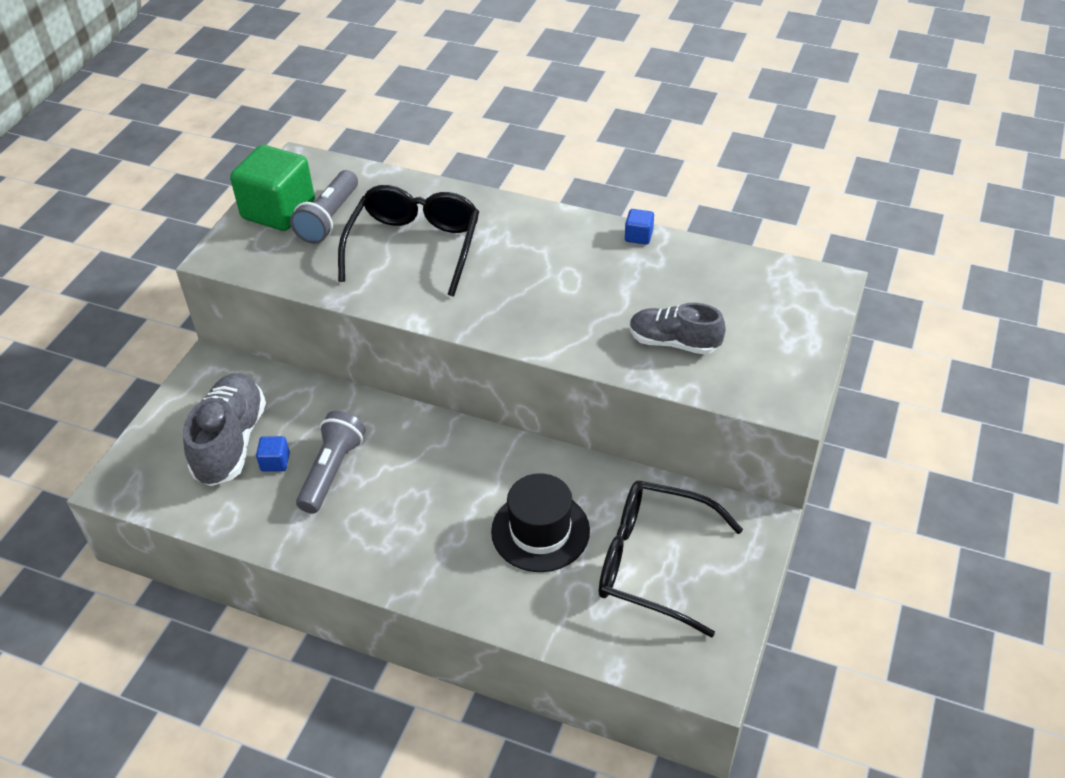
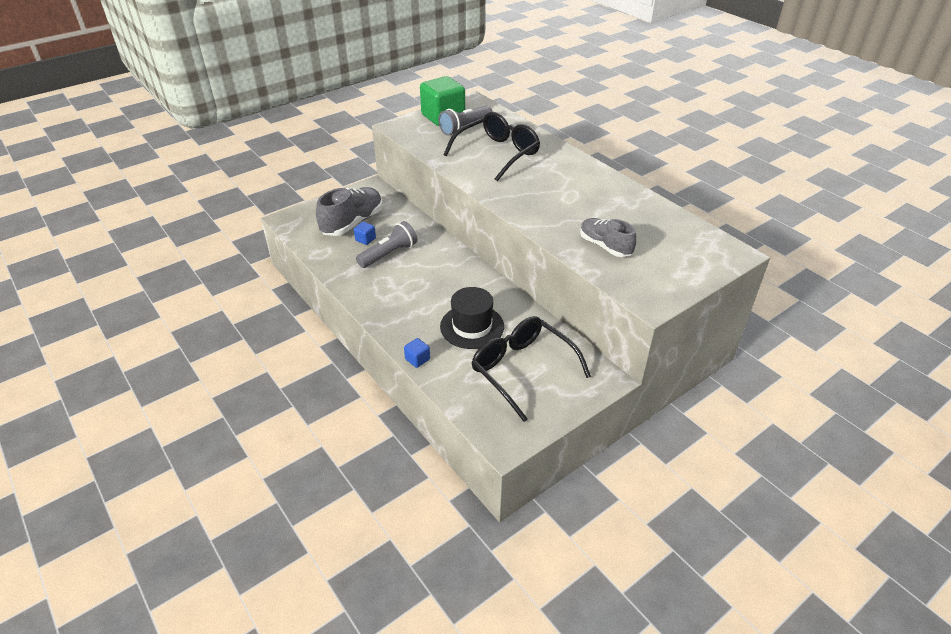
camera: 30 degrees right, 5 degrees down
blue cube [625,209,654,245] -> blue cube moved to [404,338,430,368]

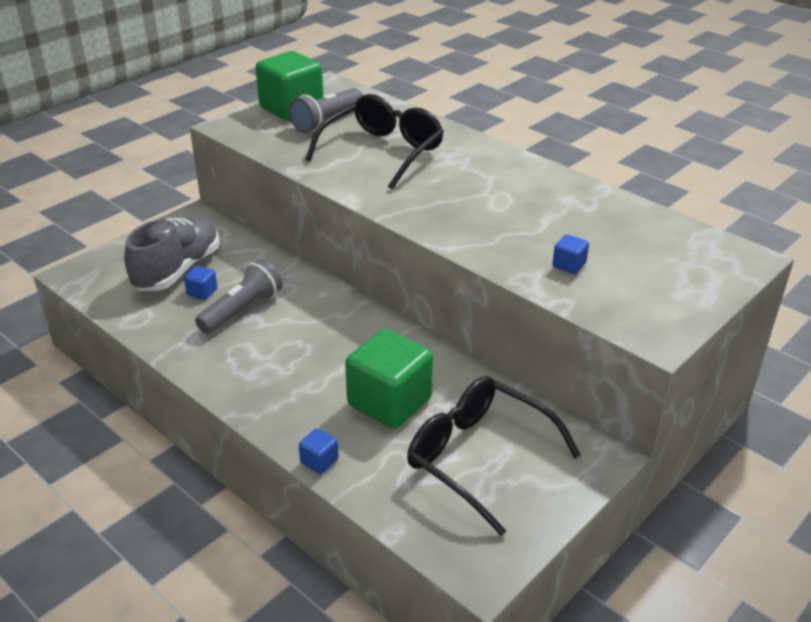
camera: 10 degrees left, 5 degrees down
black hat [440,287,504,349] -> green cube [345,329,433,429]
grey shoe [580,218,637,257] -> blue cube [552,234,589,274]

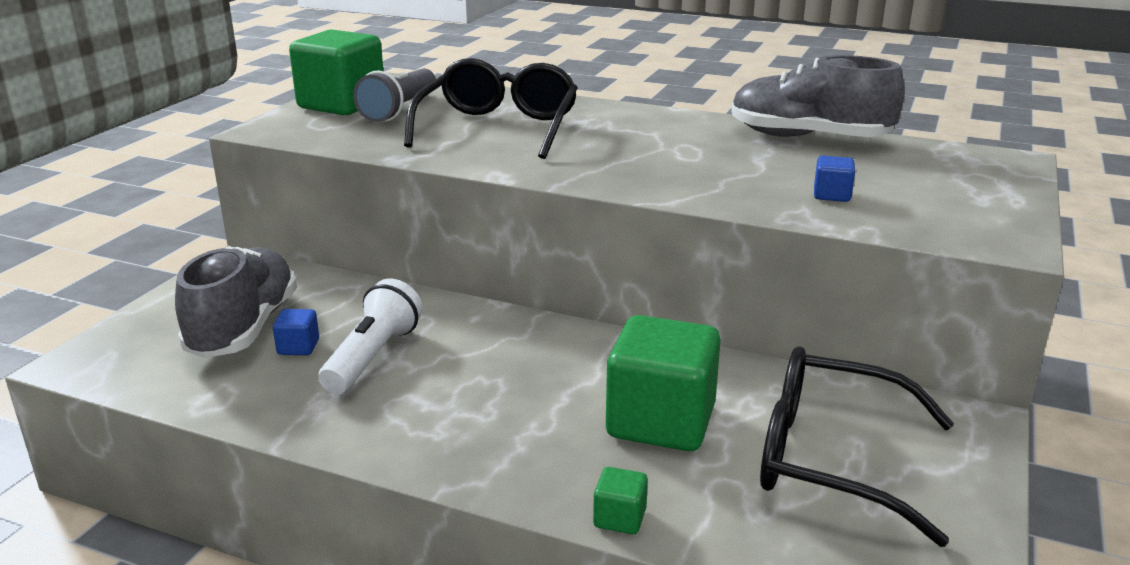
camera: 20 degrees left, 10 degrees down
grey flashlight [195,259,283,334] -> white flashlight [318,278,422,394]
blue cube [299,428,339,474] -> green cube [593,467,648,534]
none -> grey shoe [731,55,905,137]

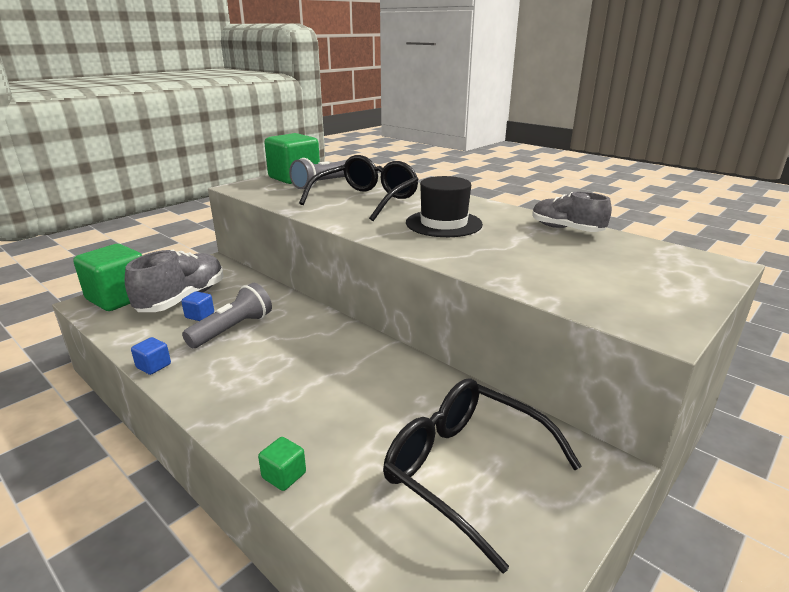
camera: 20 degrees right, 0 degrees up
white flashlight [318,278,422,394] -> grey flashlight [182,283,272,348]
green cube [606,315,721,451] -> green cube moved to [73,244,143,311]
grey shoe [731,55,905,137] -> grey shoe [532,192,612,232], size x0.66
blue cube [814,156,855,202] -> blue cube moved to [131,337,171,375]
none -> black hat [406,176,483,237]

